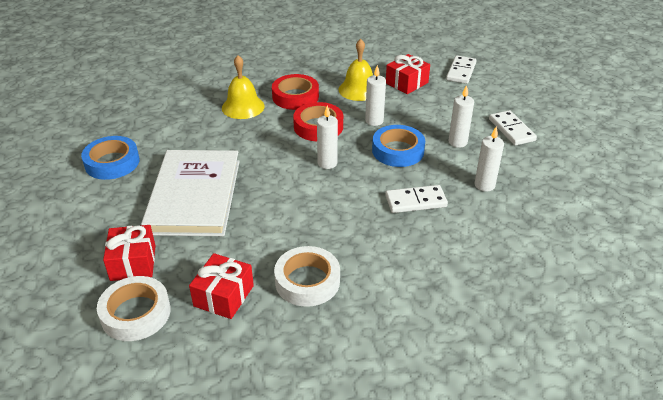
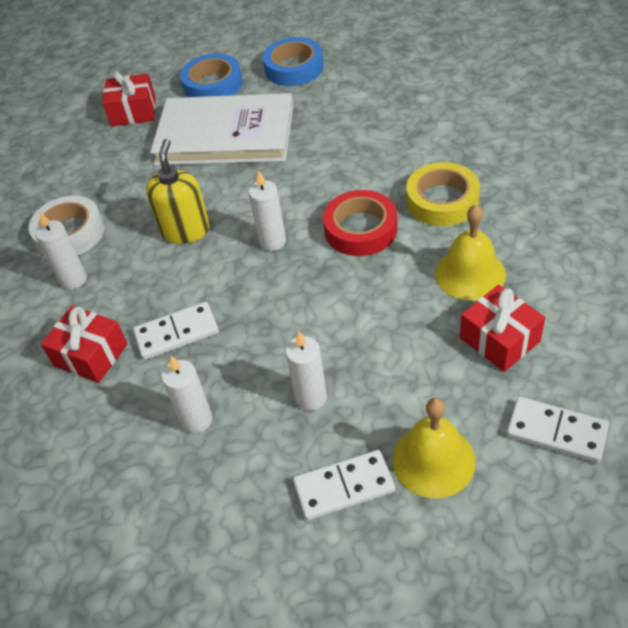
camera: 100 degrees right, 10 degrees up
white tape [97,276,171,341] -> none
red gift [189,253,254,319] -> red gift moved to [41,306,128,383]
yellow bell [222,55,265,119] -> yellow bell moved to [392,398,476,498]
red tape [272,74,319,110] -> yellow tape [406,162,480,226]
white candle [365,65,386,126] -> white candle moved to [35,212,87,290]
blue tape [372,125,425,167] -> blue tape moved to [180,54,243,97]
white domino [385,185,448,213] -> white domino turned 75 degrees clockwise [133,302,219,360]
none -> yellow soap dispenser [146,139,210,244]

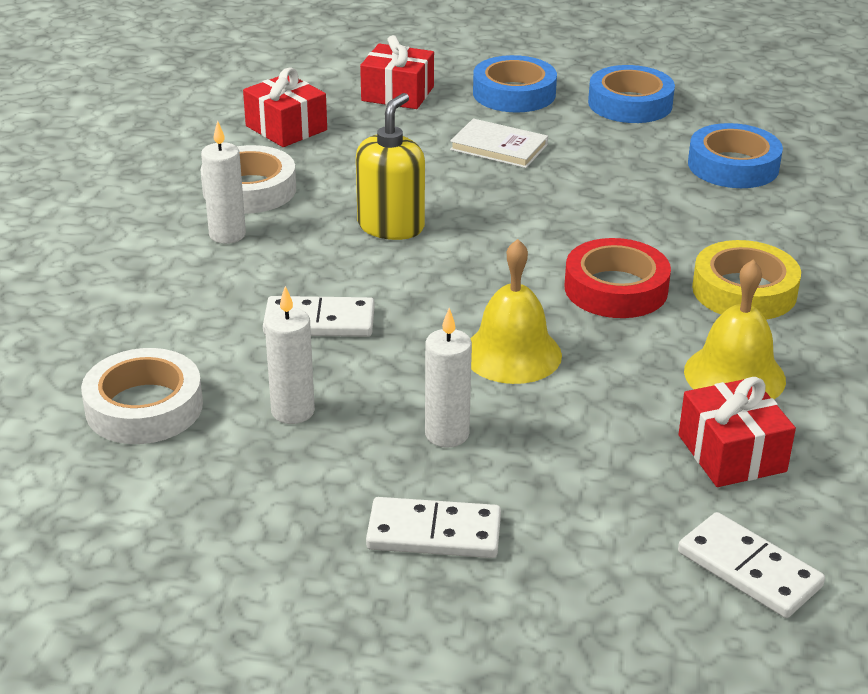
camera: 15 degrees right, 15 degrees down
red gift [41,306,128,383] -> red gift moved to [243,67,327,147]
white book [150,93,293,165] -> white book [450,119,548,168], size x0.46
white candle [248,170,286,251] -> none
yellow bell [392,398,476,498] -> yellow bell moved to [470,239,562,384]
none -> white tape [81,348,203,444]
none -> blue tape [688,123,783,188]

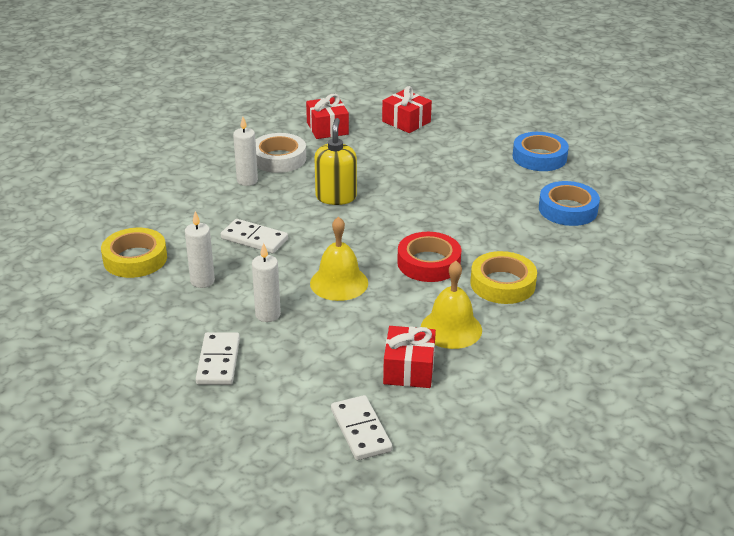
camera: 25 degrees right, 0 degrees up
white tape [81,348,203,444] -> yellow tape [101,228,167,278]
yellow soap dispenser [356,93,425,240] -> yellow soap dispenser turned 45 degrees counterclockwise [314,118,357,205]
white domino [366,497,501,558] -> white domino turned 60 degrees clockwise [196,332,240,385]
white book [450,119,548,168] -> none
blue tape [473,55,557,113] -> none

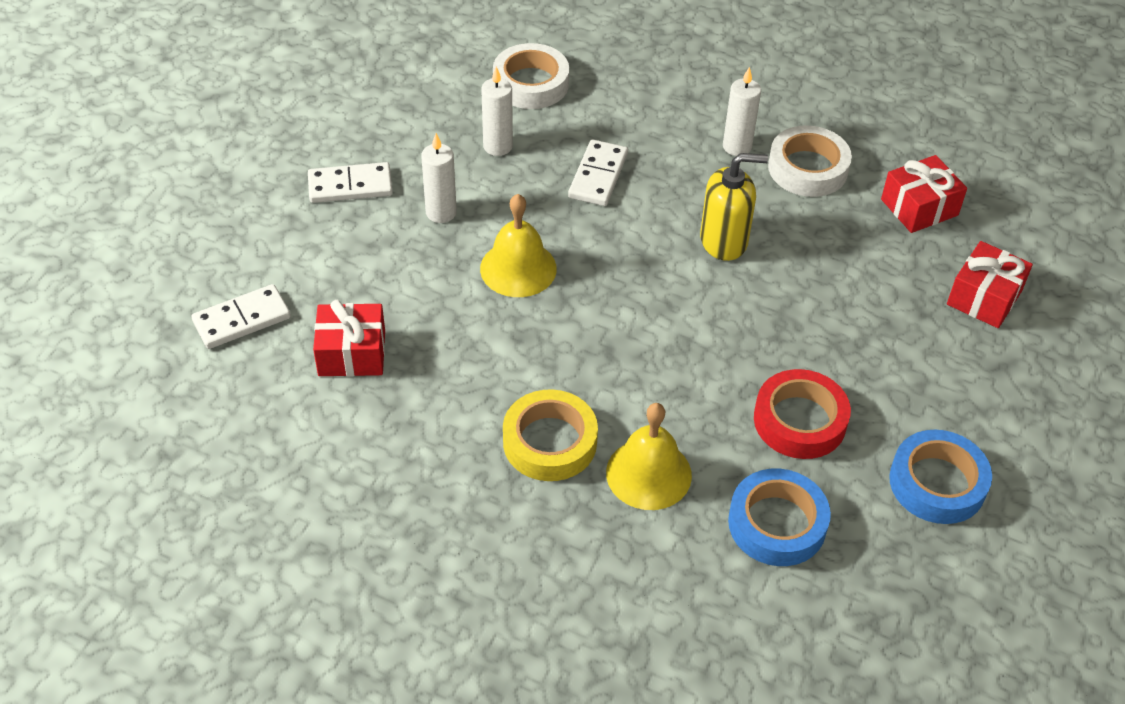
camera: 80 degrees right, 15 degrees up
yellow tape [101,228,167,278] -> white tape [493,43,569,109]
red tape [397,232,461,282] -> red tape moved to [754,369,851,459]
yellow bell [421,261,482,349] -> yellow bell moved to [606,403,692,510]

